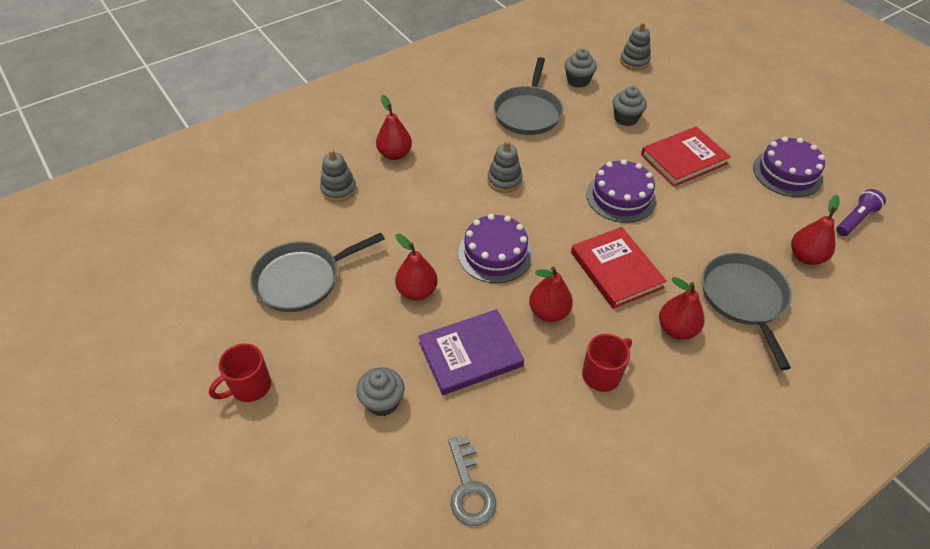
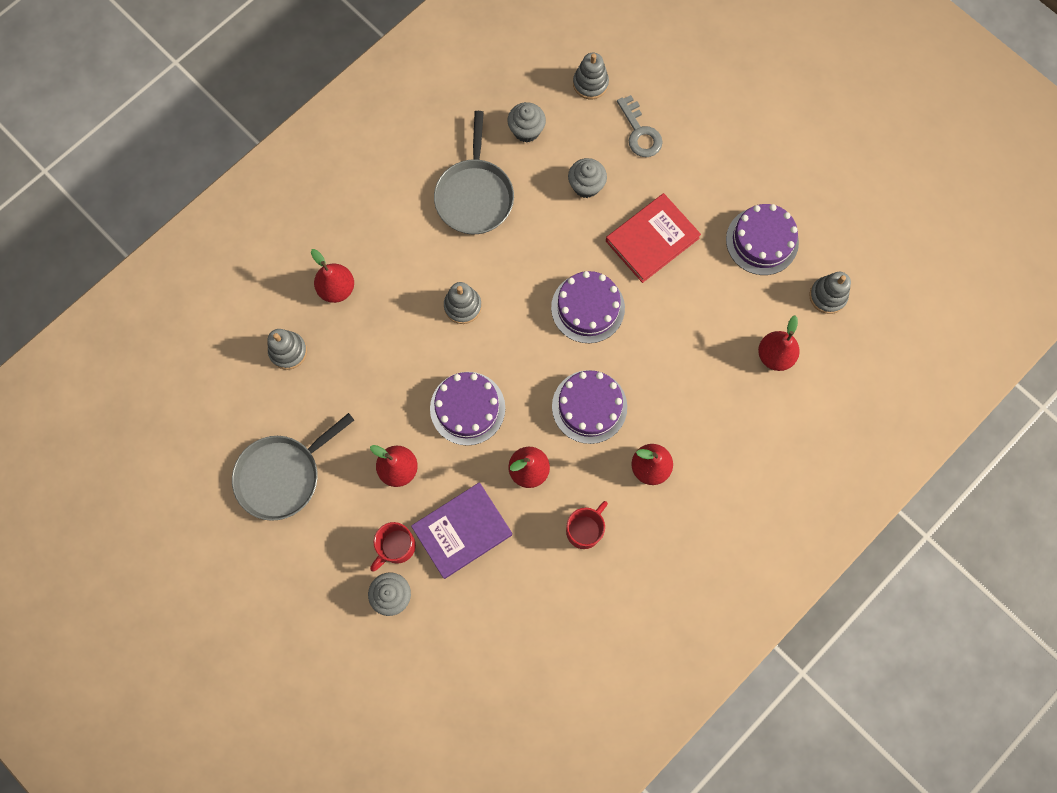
camera: 10 degrees left, 25 degrees up
red mug [209,343,271,402] -> red mug moved to [370,522,416,572]
grey key [448,436,496,526] -> grey key moved to [617,95,663,157]
red book [571,227,667,309] -> purple cake [552,370,627,444]
grey pan [702,253,792,370] -> none
purple flashlight [836,189,886,236] -> grey stacking toy [809,272,851,314]

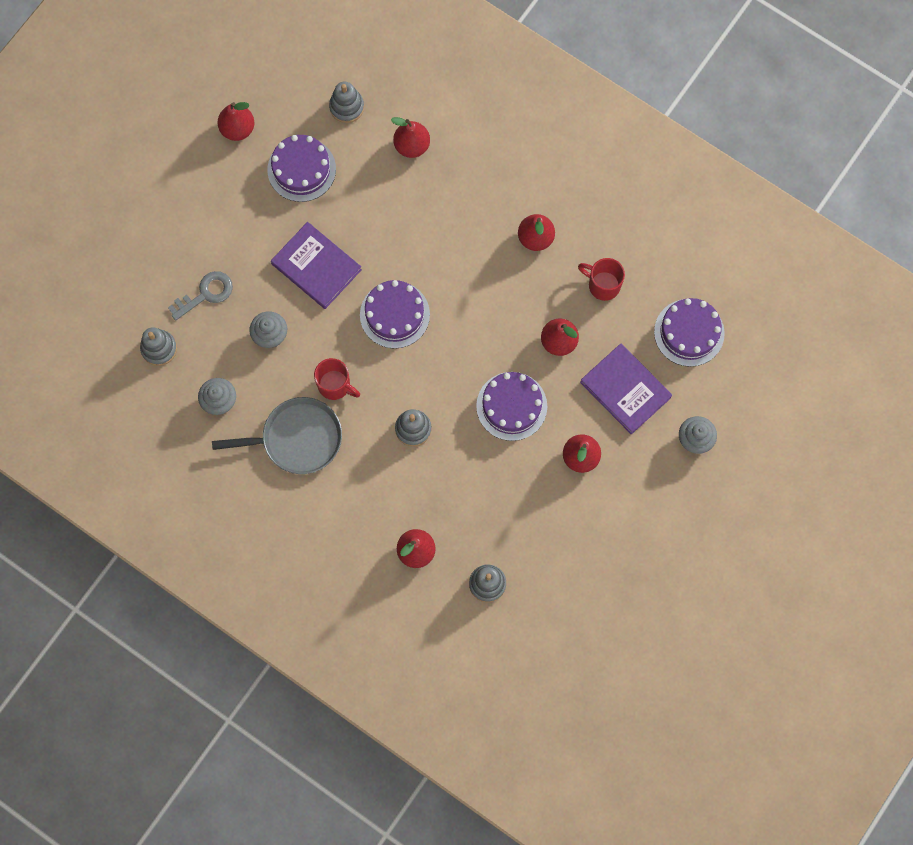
camera: 100 degrees left, 0 degrees up
grey pan [232,413,354,521] -> none
red mug [370,522,416,572] -> red mug moved to [314,358,360,400]
purple cake [552,370,627,444] -> purple cake moved to [654,298,725,367]
red book [606,193,701,283] -> purple book [271,222,362,309]
none -> red pear [218,102,255,141]

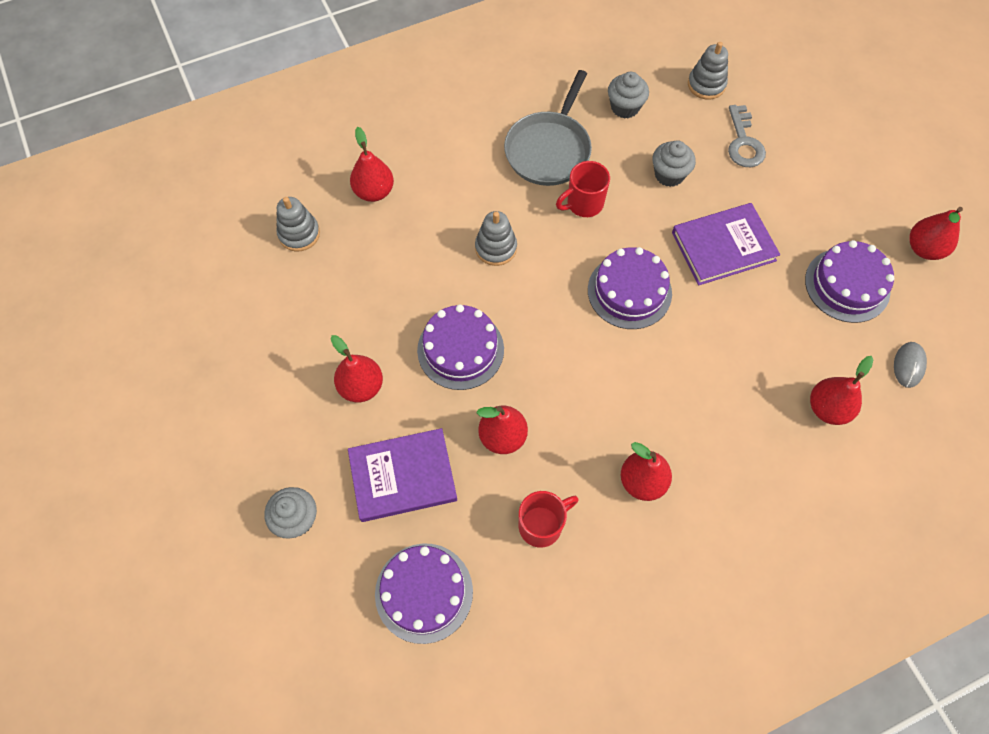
camera: 120 degrees right, 10 degrees down
grey stacking toy [329,82,364,123] -> grey mouse [894,342,927,388]

